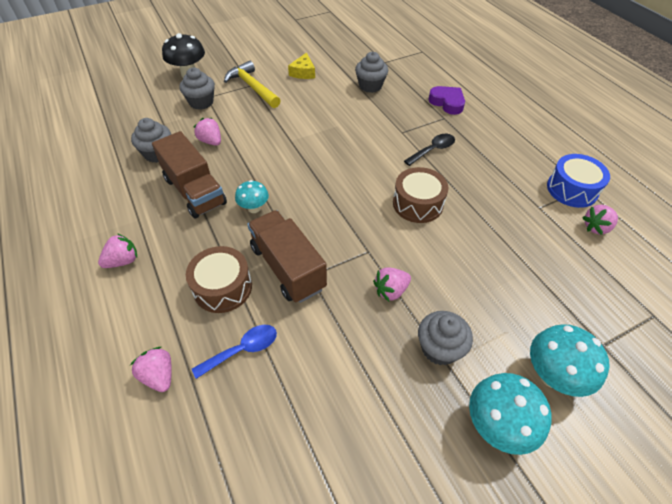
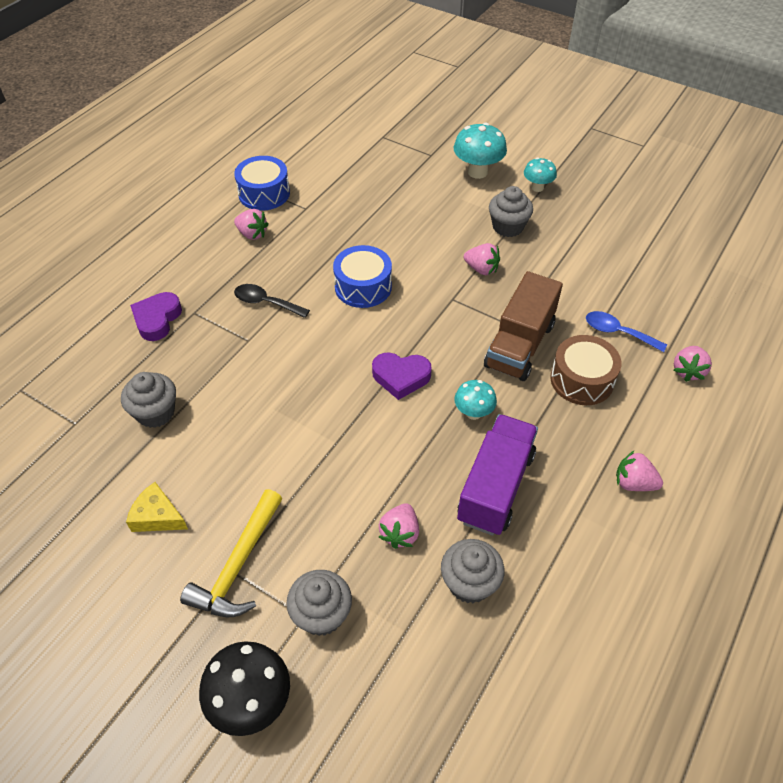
camera: 120 degrees left, 0 degrees up
brown truck [152,131,227,218] -> purple truck [457,414,538,536]
yellow cheese [288,52,315,79] -> yellow cheese turned 135 degrees counterclockwise [126,482,188,532]
brown drum [393,167,449,223] -> blue drum [333,245,392,308]
turquoise mushroom [469,373,552,455] -> turquoise mushroom [524,158,557,192], size x0.61
pink strawberry [582,205,618,235] -> pink strawberry moved to [234,209,269,240]
none -> purple heart [372,352,432,400]

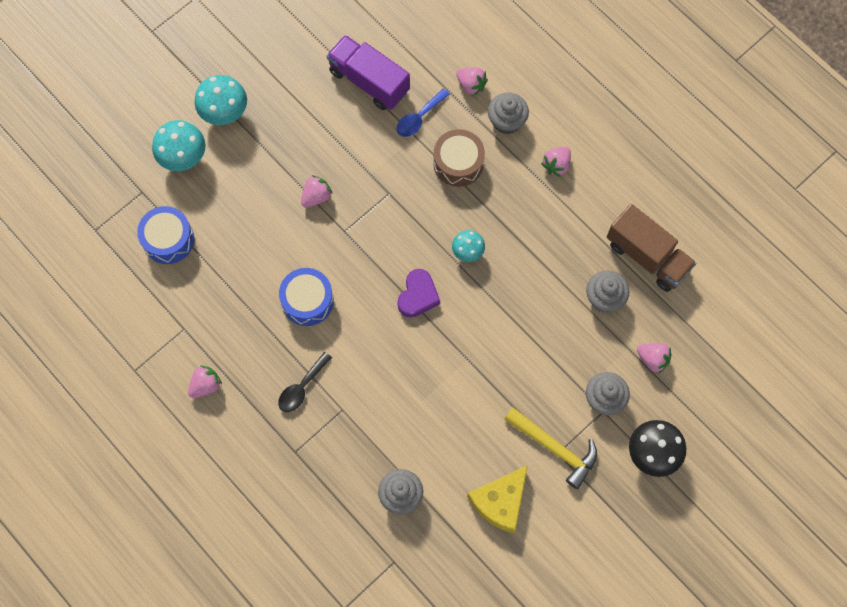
camera: 75 degrees left, 20 degrees up
yellow cheese [126,482,188,532] -> yellow cheese [467,465,528,533], size x1.54
purple heart [130,292,182,341] -> none
blue drum [234,156,290,211] -> blue drum moved to [137,206,194,264]
pink strawberry [379,503,419,549] -> pink strawberry moved to [637,343,672,373]
purple truck [457,414,538,536] -> purple truck moved to [327,35,410,110]
brown truck [484,271,563,381] -> brown truck moved to [607,204,696,292]
grey cupcake [489,186,533,237] -> grey cupcake moved to [488,92,529,134]
turquoise mushroom [524,158,557,192] -> turquoise mushroom [194,75,247,125], size x1.63

